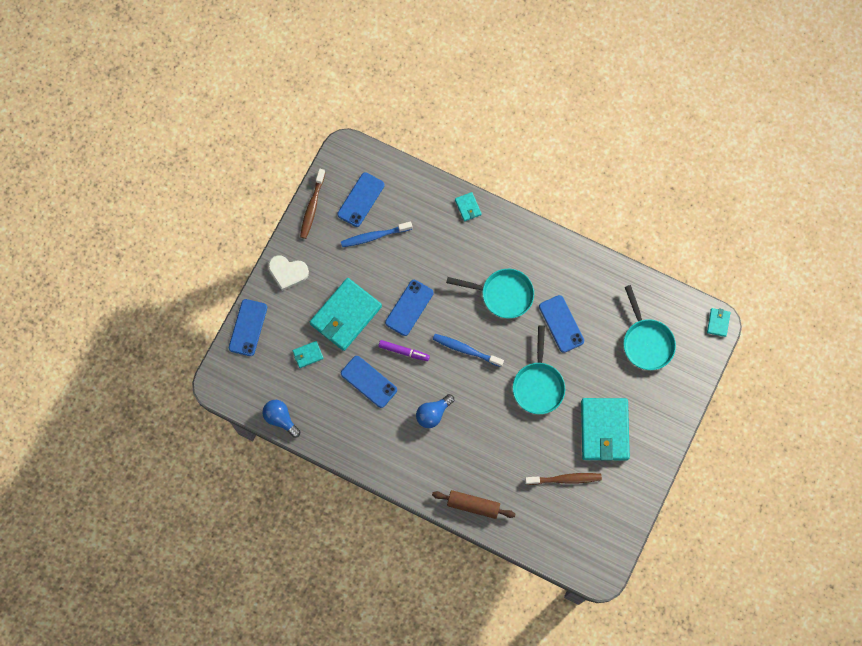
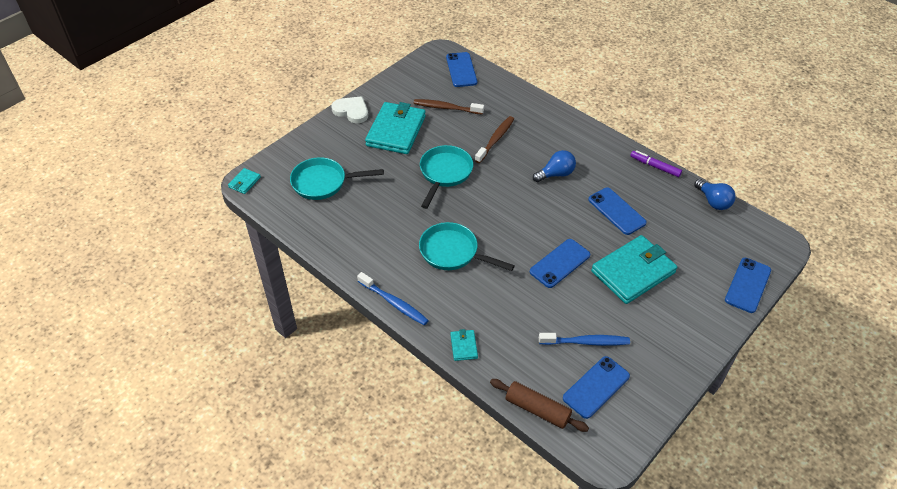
camera: 165 degrees left, 25 degrees down
white heart [268,255,309,291] -> white heart moved to [331,96,368,123]
turquoise wallet [293,341,324,368] -> none
brown toothbrush [300,169,325,239] -> brown toothbrush moved to [475,116,514,163]
purple marker [378,340,430,361] -> purple marker moved to [630,150,682,177]
brown rolling pin [432,490,515,519] -> brown rolling pin moved to [490,379,589,432]
blue toothbrush [433,334,504,367] -> blue toothbrush moved to [357,272,429,325]
blue phone [539,295,584,353] -> blue phone moved to [446,52,477,87]
turquoise pan [623,285,676,370] -> turquoise pan turned 90 degrees counterclockwise [290,157,384,200]

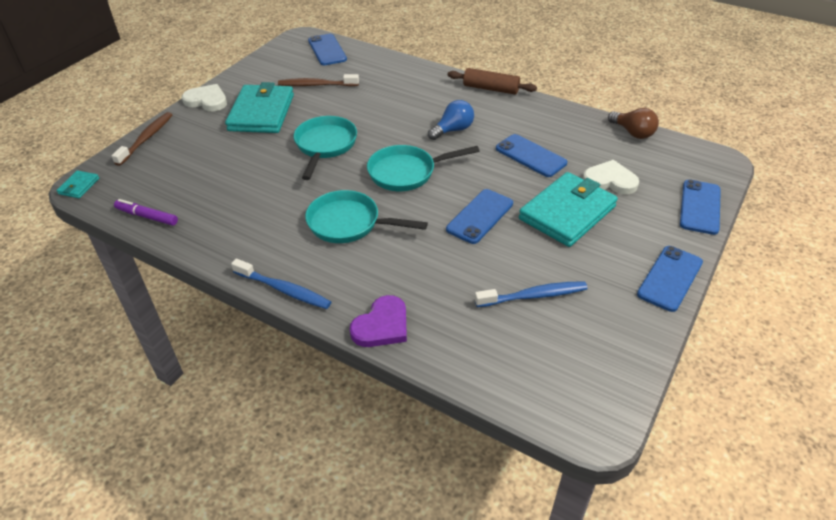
camera: 10 degrees left, 5 degrees down
turquoise pan [290,157,384,200] -> turquoise pan moved to [367,145,480,191]
turquoise wallet [450,329,478,361] -> purple heart [350,295,407,347]
brown toothbrush [475,116,514,163] -> brown toothbrush moved to [111,112,172,166]
brown rolling pin [490,379,589,432] -> brown rolling pin moved to [448,68,537,95]
blue phone [563,356,630,419] -> blue phone moved to [637,246,703,312]
purple marker [630,150,682,177] -> purple marker moved to [114,199,178,226]
blue light bulb [694,179,736,210] -> brown light bulb [608,108,659,139]
none -> white heart [583,160,639,194]

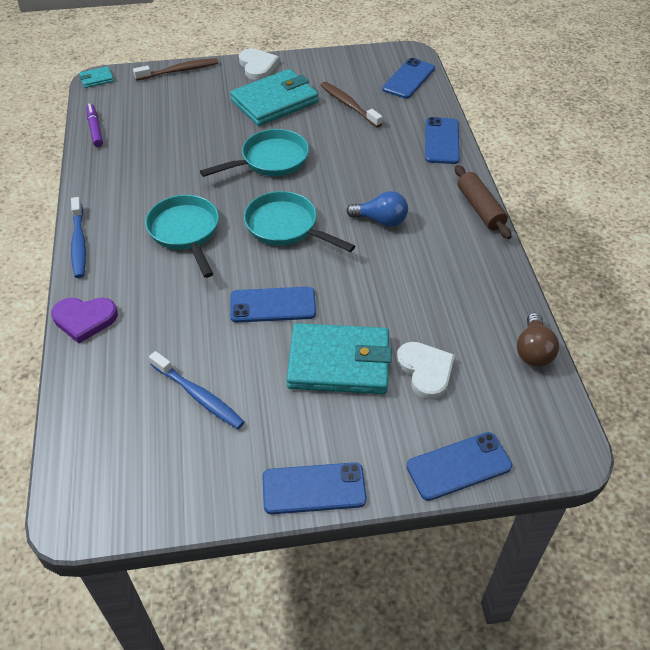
camera: 50 degrees right, 5 degrees up
blue phone [496,134,567,177] -> blue phone moved to [425,117,460,164]

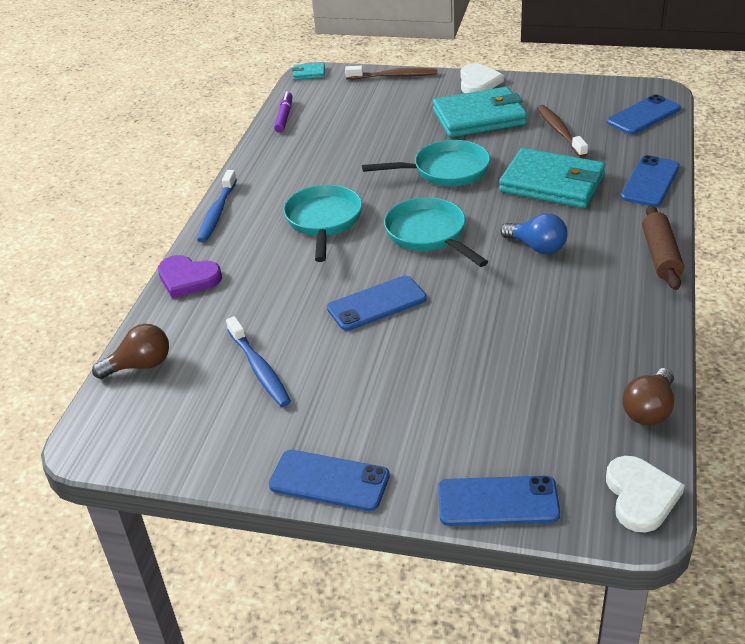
camera: 25 degrees right, 10 degrees down
blue phone [230,287,316,323] -> blue phone turned 45 degrees counterclockwise [327,276,427,331]
turquoise wallet [287,323,392,394] -> turquoise wallet moved to [499,148,606,208]
white heart [396,342,455,400] -> white heart moved to [606,456,685,533]
none -> brown light bulb [92,324,169,379]

